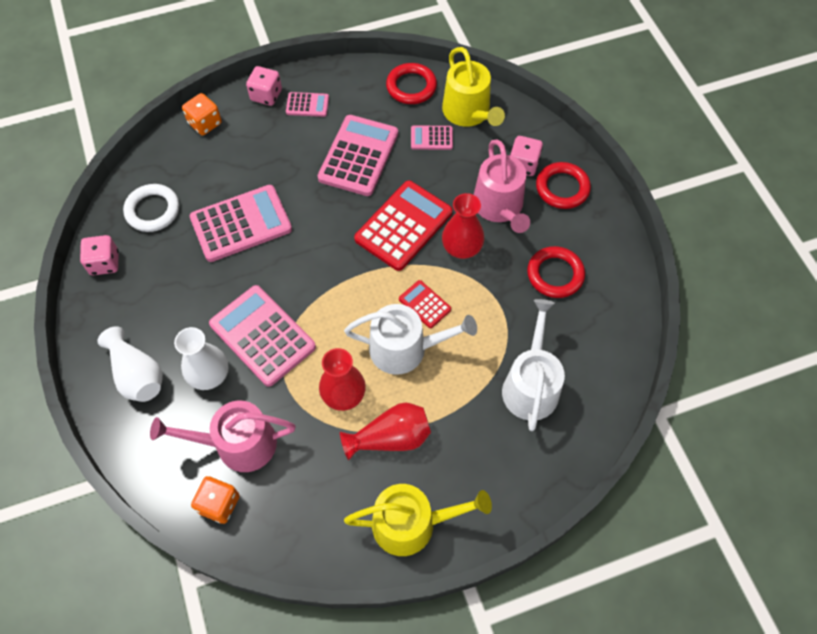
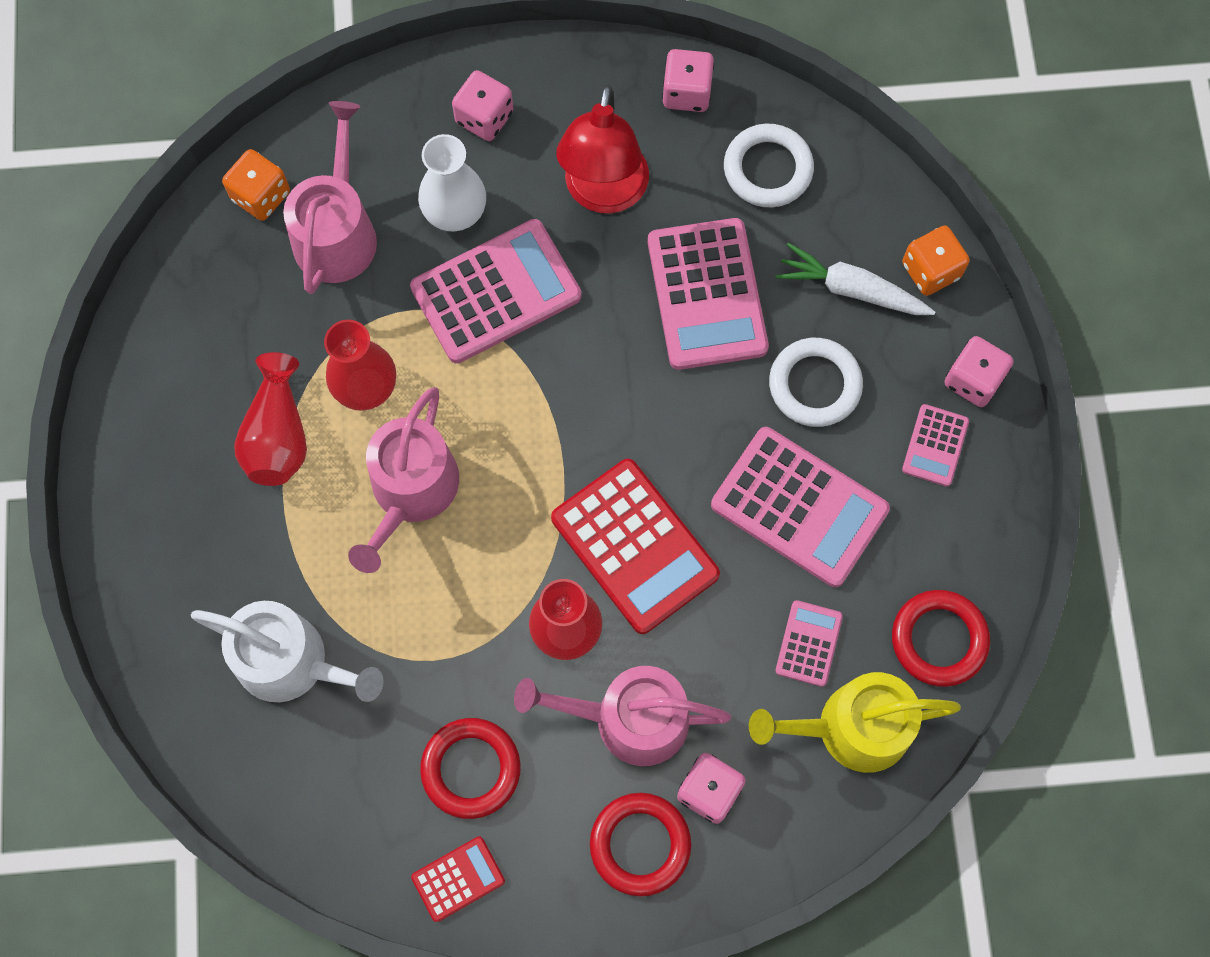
camera: 105 degrees right, 10 degrees up
white vase [97,326,163,402] -> pink dice [452,70,514,141]
white watering can [344,304,477,375] -> pink watering can [348,387,459,573]
yellow watering can [344,484,492,556] -> none
red calculator [399,280,451,328] -> red calculator moved to [411,836,505,922]
none -> red lamp [556,85,649,213]
none -> white ring [769,338,863,427]
none -> white carrot [776,243,935,315]

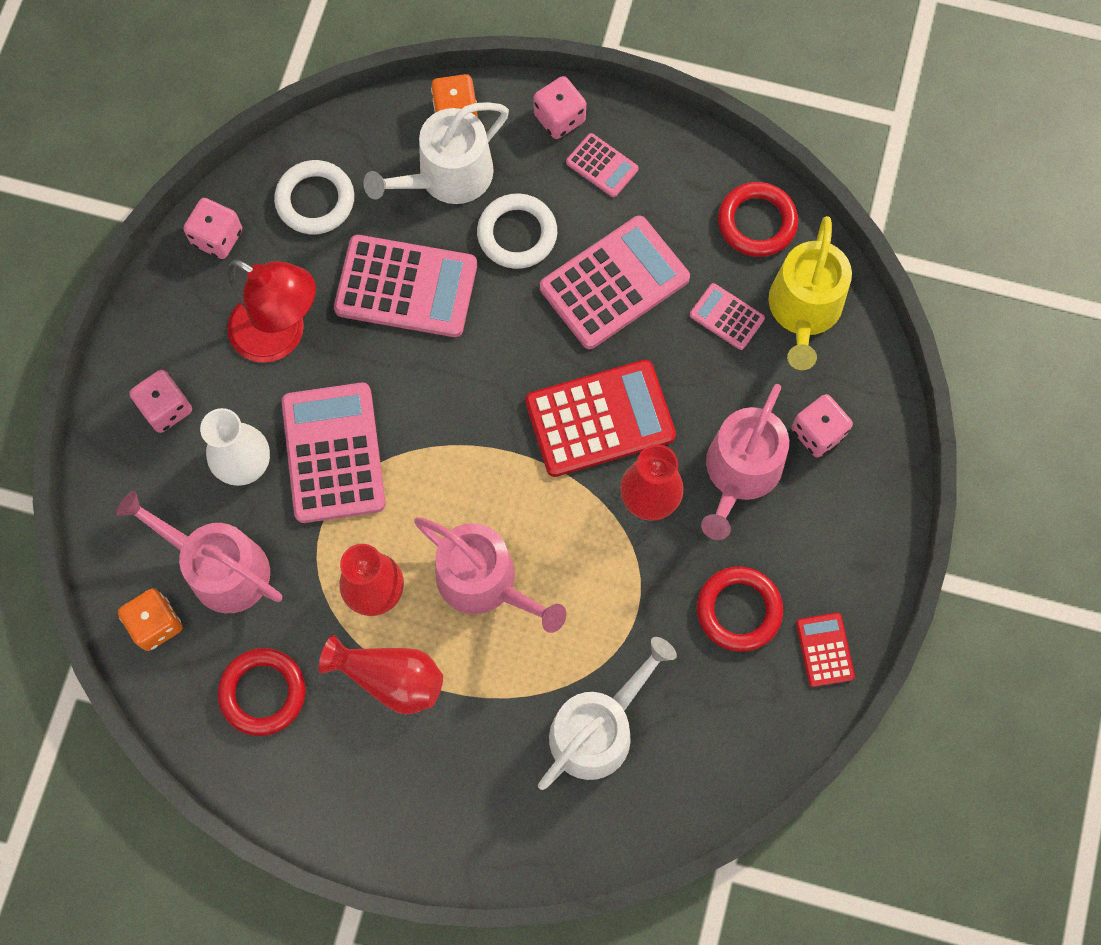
camera: 70 degrees left, 0 degrees up
red ring [590,793,691,896] -> red ring moved to [218,648,306,736]
white carrot [776,243,935,315] -> white watering can [364,102,509,204]

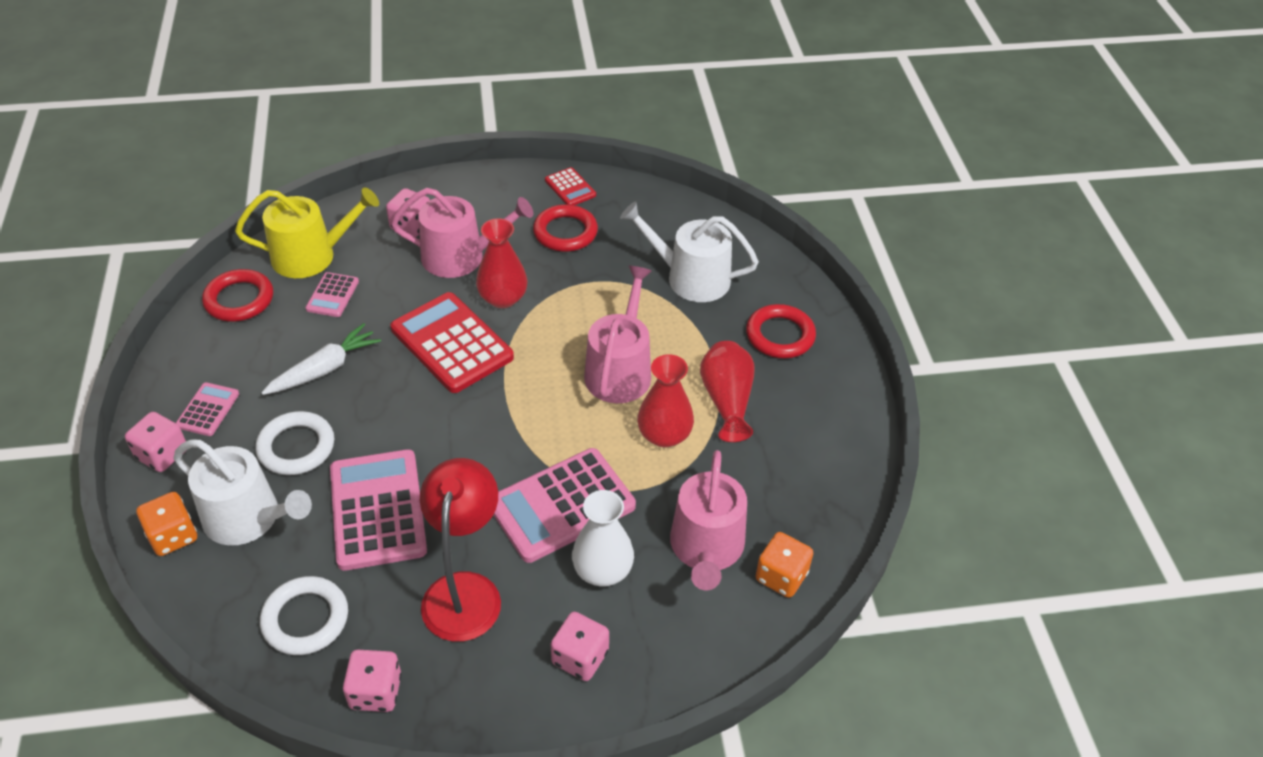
camera: 115 degrees left, 25 degrees down
red ring [218,648,306,736] -> red ring moved to [746,304,816,358]
pink calculator [540,216,690,349] -> white carrot [261,323,381,395]
red calculator [796,613,855,687] -> red calculator turned 90 degrees counterclockwise [545,167,596,205]

